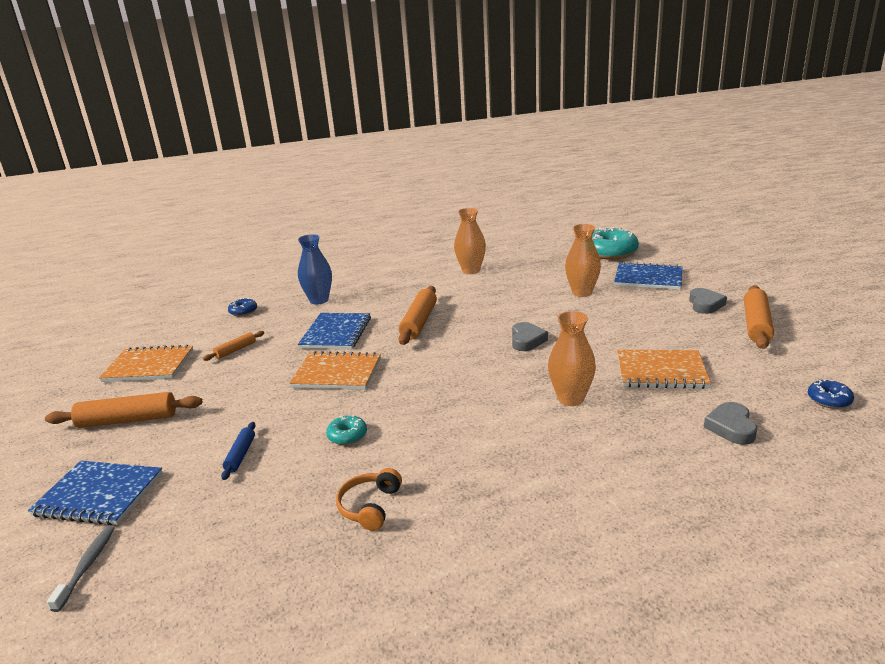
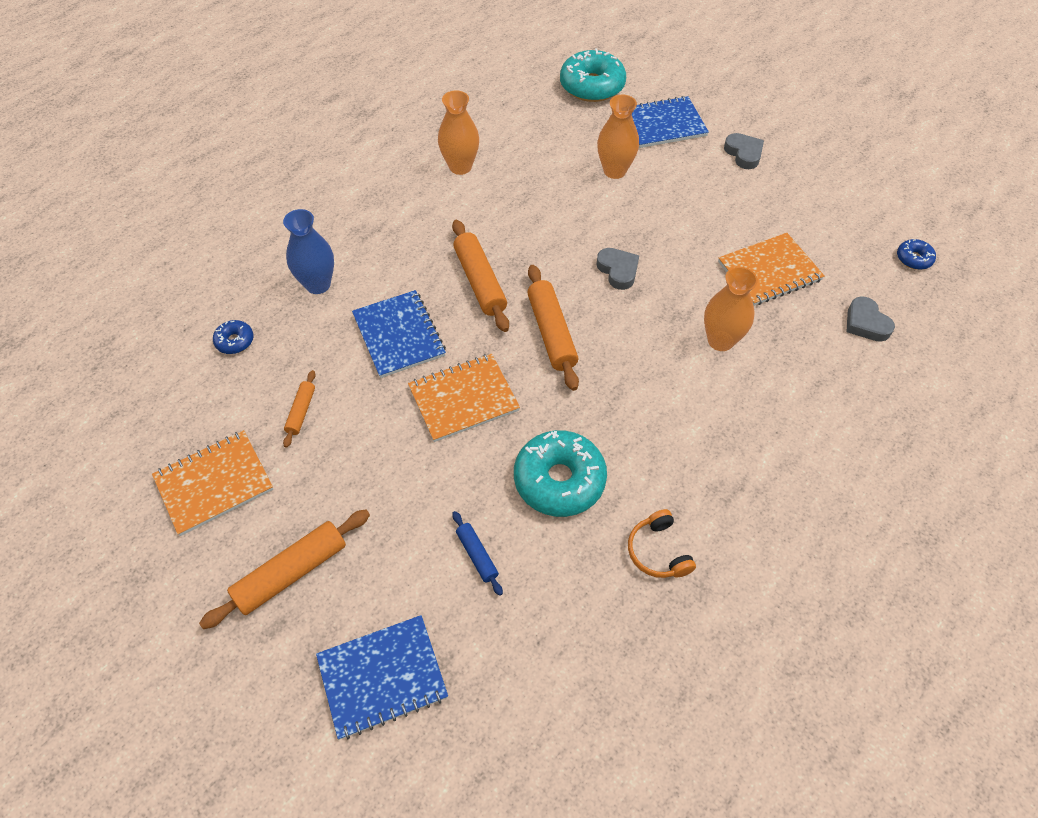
camera: 35 degrees left, 30 degrees up
grey toothbrush [47,526,115,612] -> none
turquoise donut [326,415,367,445] -> turquoise donut [514,430,607,517], size x2.10
orange rolling pin [744,285,774,349] -> orange rolling pin moved to [527,265,579,391]

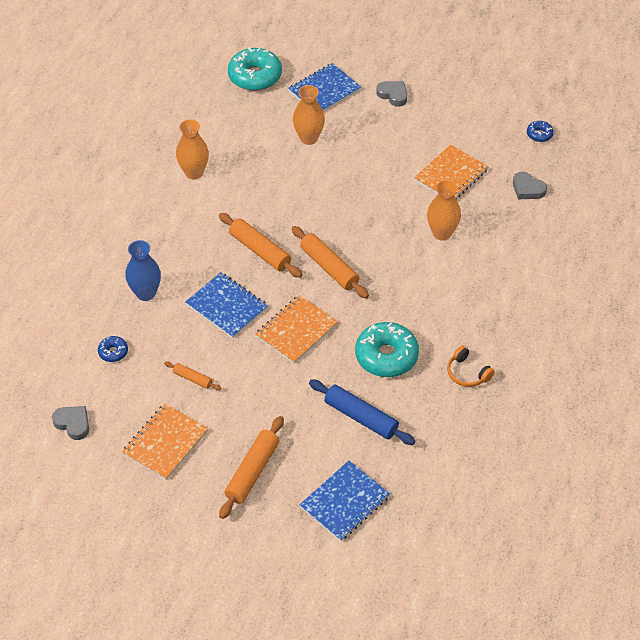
camera: 25 degrees left, 5 degrees down
orange rolling pin [283,370,315,448] -> orange rolling pin turned 45 degrees counterclockwise [164,361,221,391]
blue rolling pin [452,511,503,596] -> blue rolling pin [309,379,415,445], size x1.86
grey heart [596,248,639,290] -> grey heart moved to [52,406,89,440]

